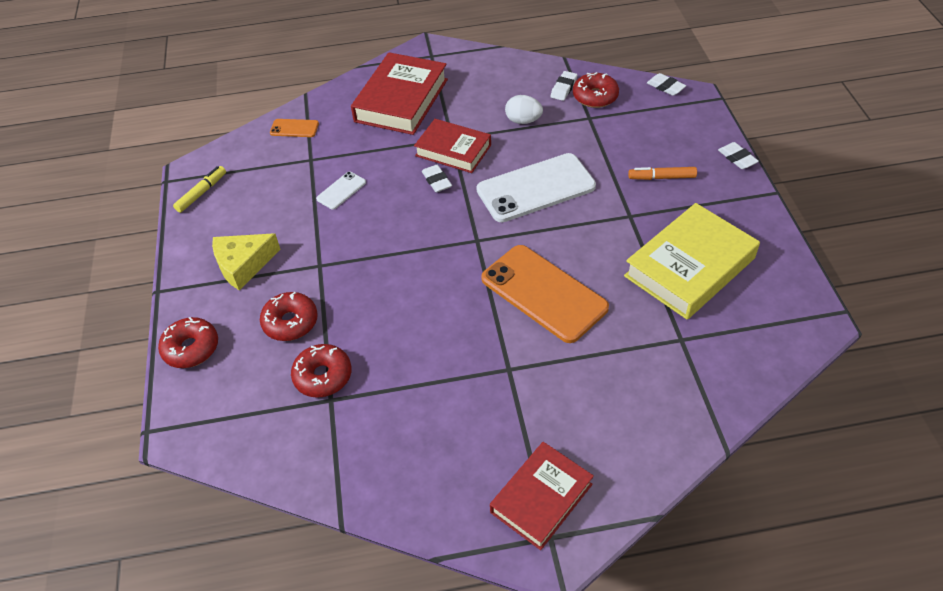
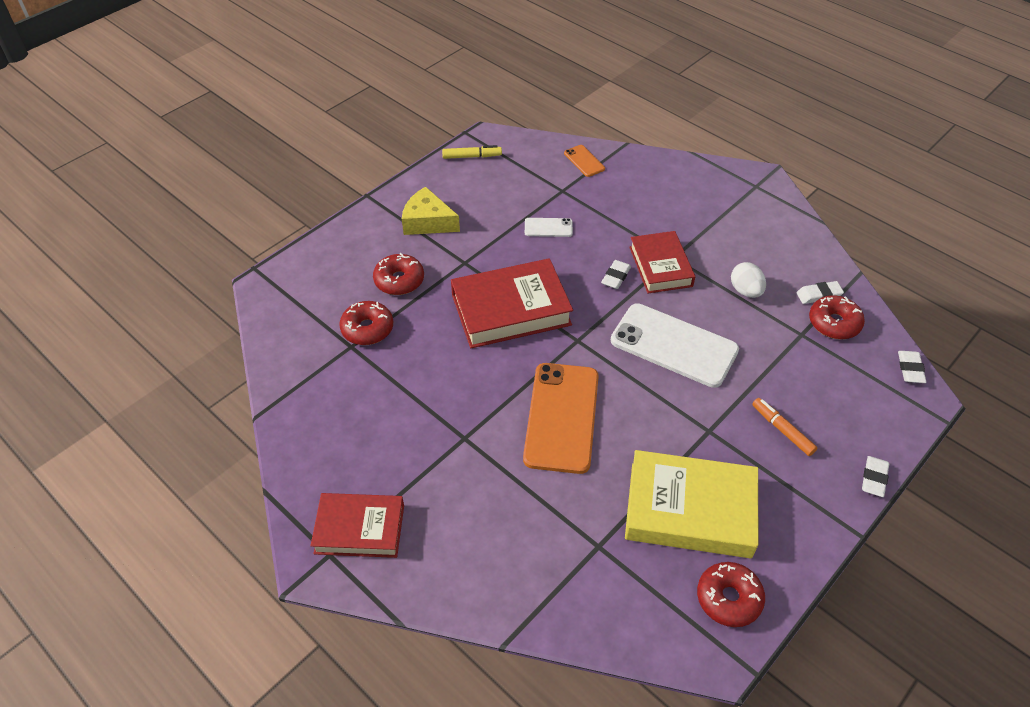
camera: 50 degrees right, 0 degrees up
red donut [158,317,218,368] -> red donut moved to [697,562,765,627]
red book [351,52,448,135] -> red book moved to [451,258,573,348]

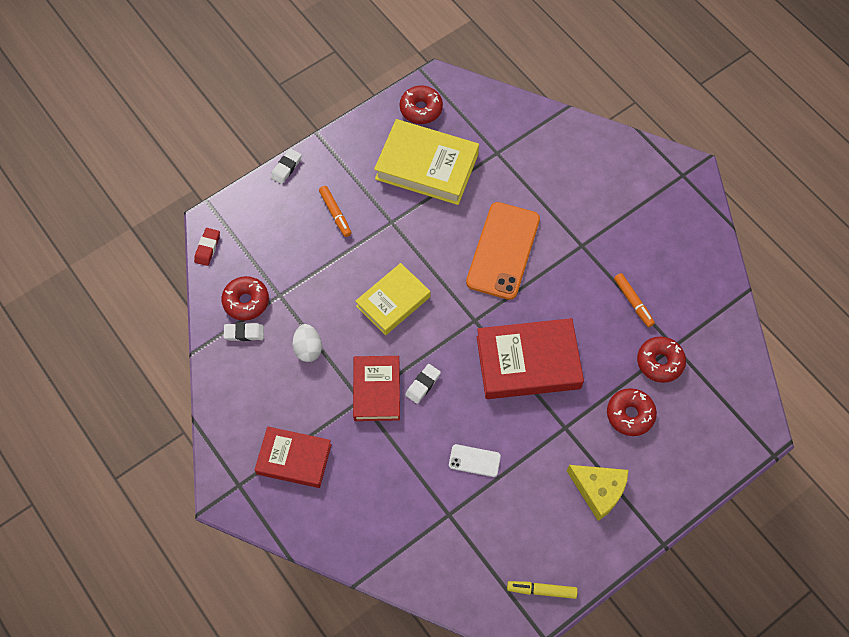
camera: 170 degrees left, 15 degrees up
red book [310,493,404,558] -> red book moved to [255,426,332,488]
orange phone [564,145,605,177] -> none
white phone [611,303,739,388] -> yellow book [356,263,430,335]
white eraser [898,351,927,383] -> red eraser [194,228,220,266]
none -> orange marker [614,273,655,327]

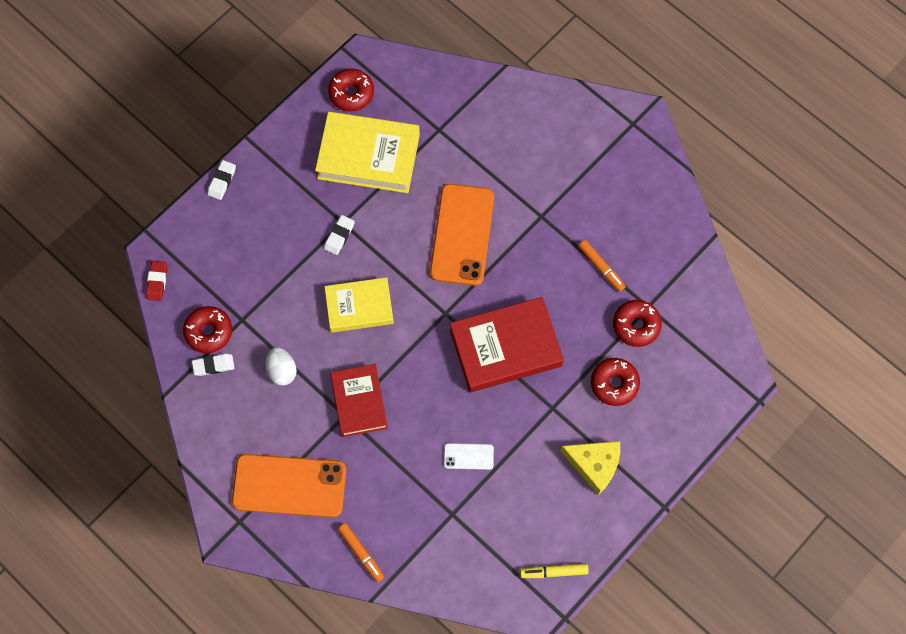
camera: 10 degrees left, 5 degrees up
red book [255,426,332,488] -> orange phone [232,454,346,517]
orange marker [319,186,352,237] -> orange marker moved to [338,523,384,582]
yellow book [356,263,430,335] -> yellow book turned 45 degrees clockwise [324,277,394,333]
white eraser [405,364,441,404] -> white eraser moved to [324,215,355,255]

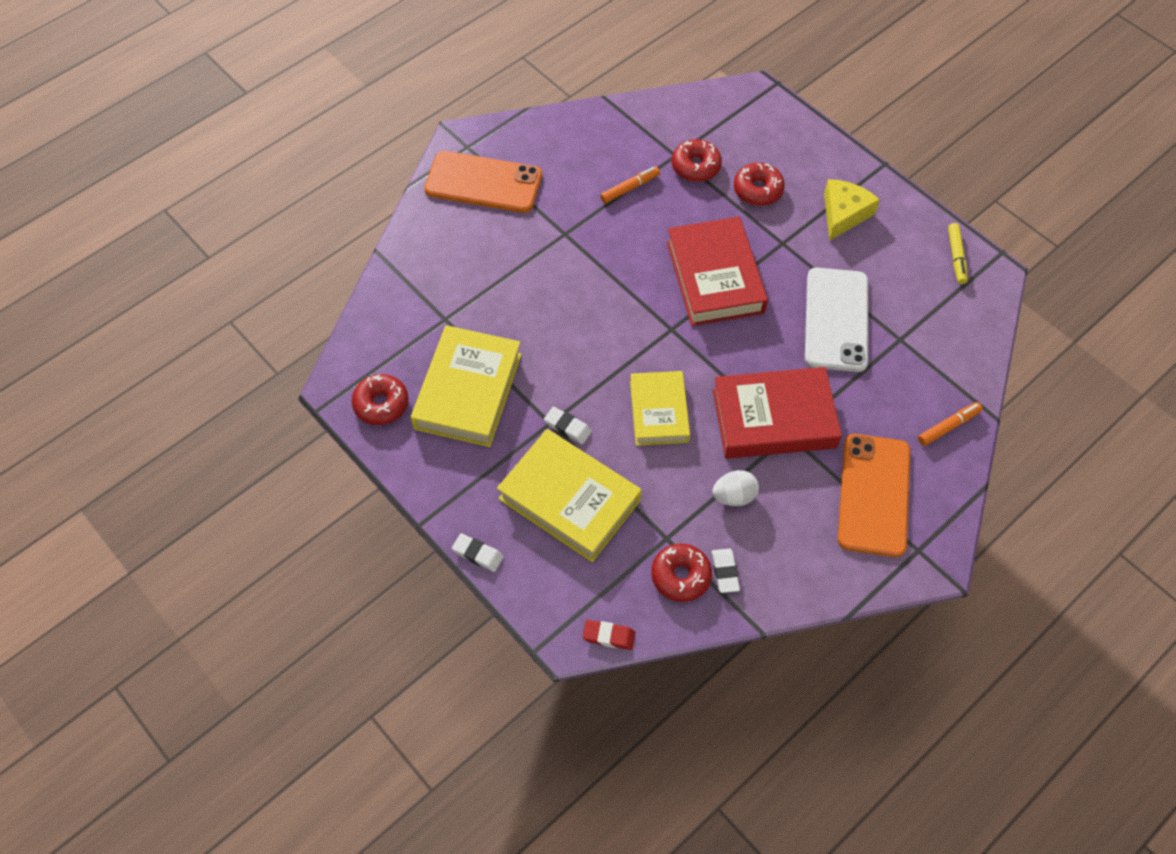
camera: 85 degrees left, 10 degrees down
red book [330,364,388,437] -> red book [713,367,842,459], size x1.52
orange phone [430,184,494,286] -> orange phone moved to [424,151,542,213]
white phone [444,443,494,470] -> white phone [805,268,868,372], size x2.21
none -> yellow book [497,429,641,562]

